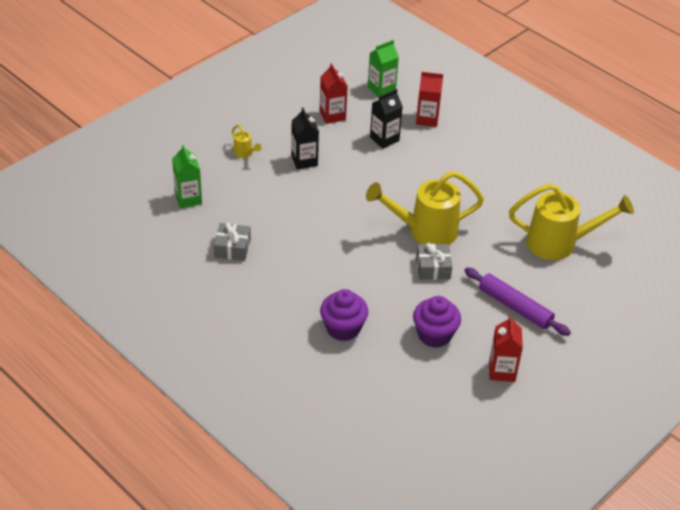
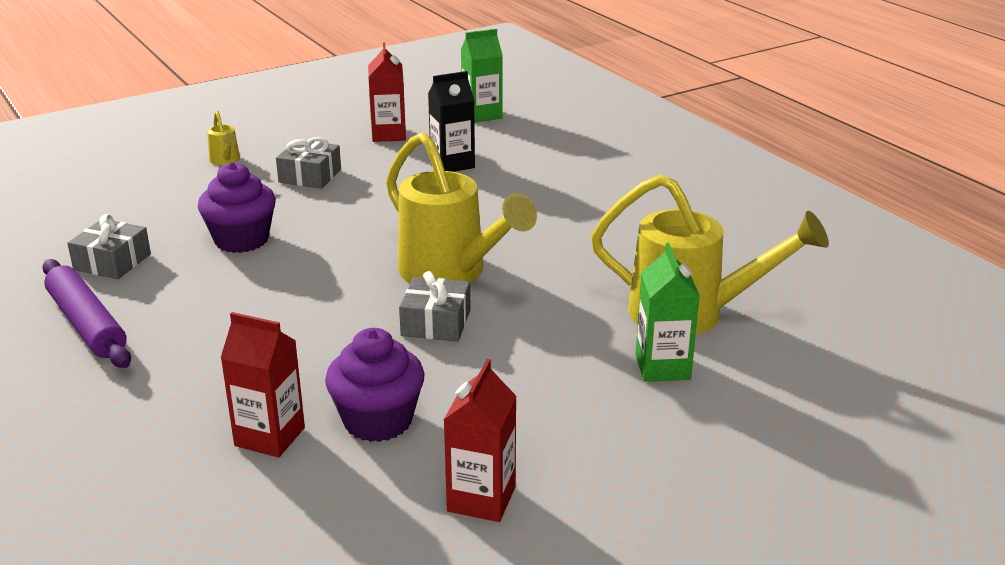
camera: 15 degrees right, 15 degrees down
green carton [172,145,202,208] -> green carton moved to [636,243,700,382]
black carton [291,107,319,169] -> grey gift [276,137,341,189]
purple cupcake [320,289,368,341] -> purple cupcake moved to [198,162,276,253]
yellow watering can [366,171,484,245] -> yellow watering can turned 135 degrees counterclockwise [386,132,537,283]
red carton [416,72,443,127] -> red carton moved to [221,312,305,457]
purple rolling pin [464,268,571,336] -> purple rolling pin moved to [42,259,131,368]

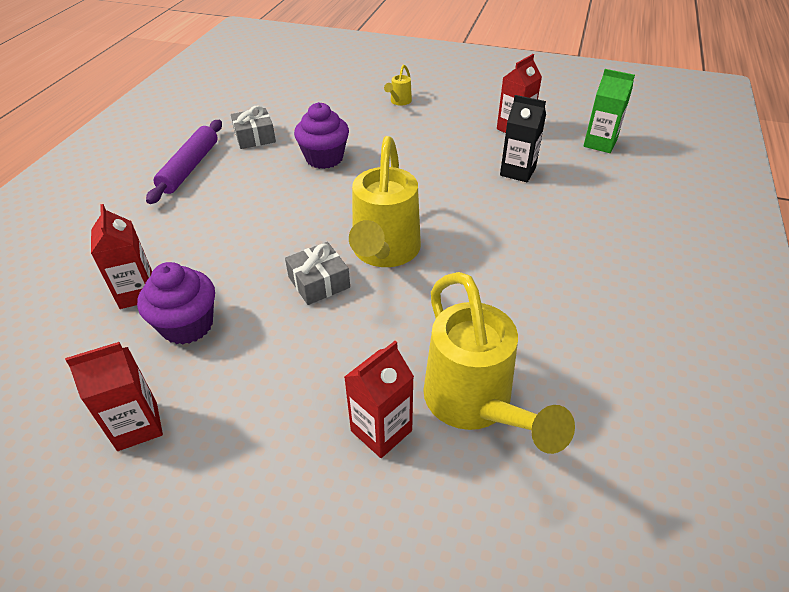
camera: 50 degrees right, 15 degrees up
grey gift [276,137,341,189] -> none
green carton [636,243,700,382] -> red carton [344,341,414,458]

